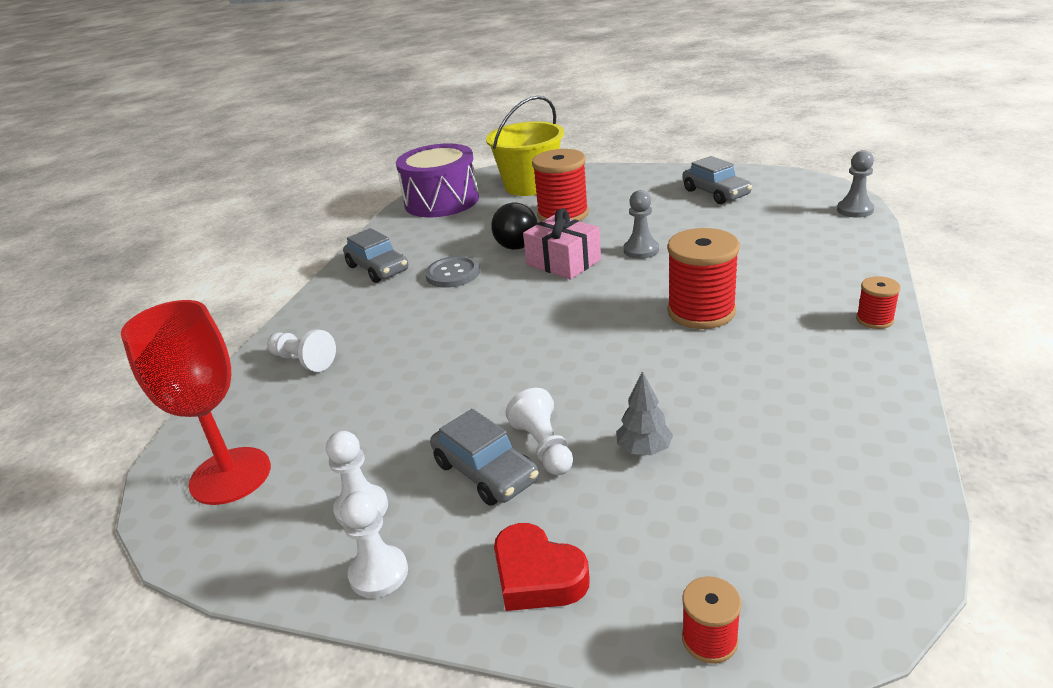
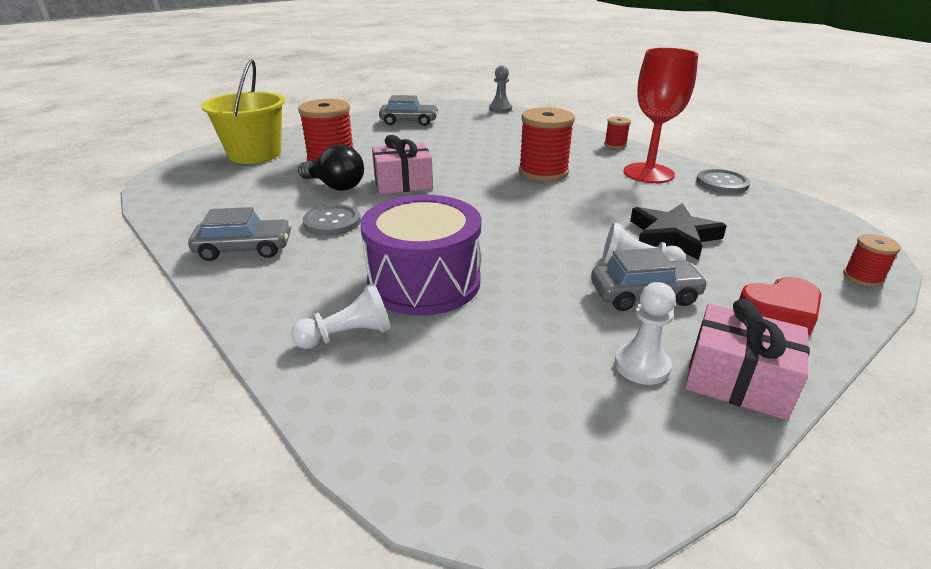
camera: 60 degrees left, 0 degrees up
red goblet [121,300,271,505] -> red goblet moved to [623,48,698,183]
white pawn [340,491,408,598] -> pink gift [685,299,810,420]
purple drum [396,143,479,217] -> purple drum moved to [360,195,481,316]
grey tree [616,371,673,455] -> black star [630,203,727,260]
grey pawn [624,190,659,259] -> none
none -> grey button [696,169,750,194]

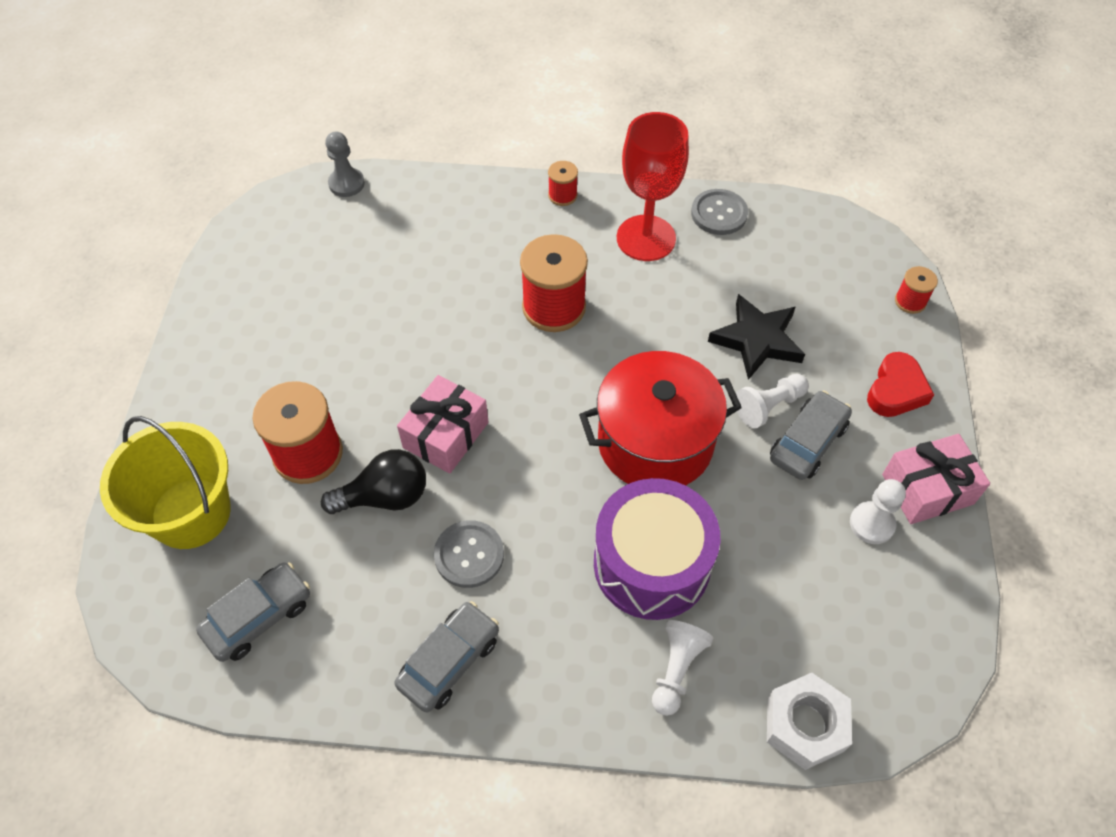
camera: 45 degrees left, 25 degrees up
grey car [379,95,438,126] -> grey car moved to [196,562,310,662]
none -> red pot [579,351,742,485]
none -> white nut [767,673,852,770]

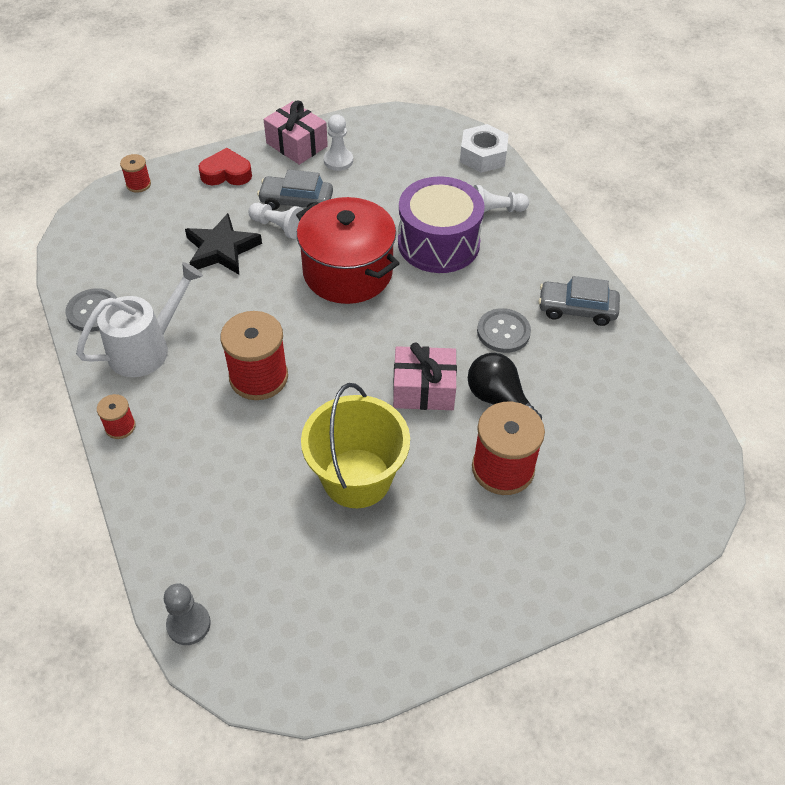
camera: 120 degrees left, 5 degrees down
yellow bucket [100,416,231,549] -> yellow bucket moved to [301,383,410,508]
grey car [196,562,310,662] -> none
red goblet [617,112,689,261] -> white watering can [76,262,203,377]

